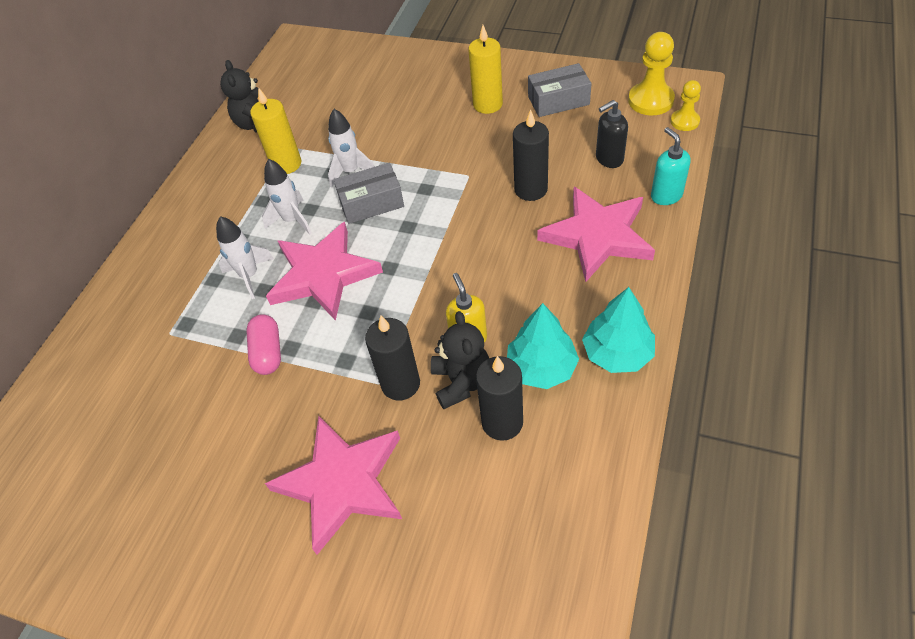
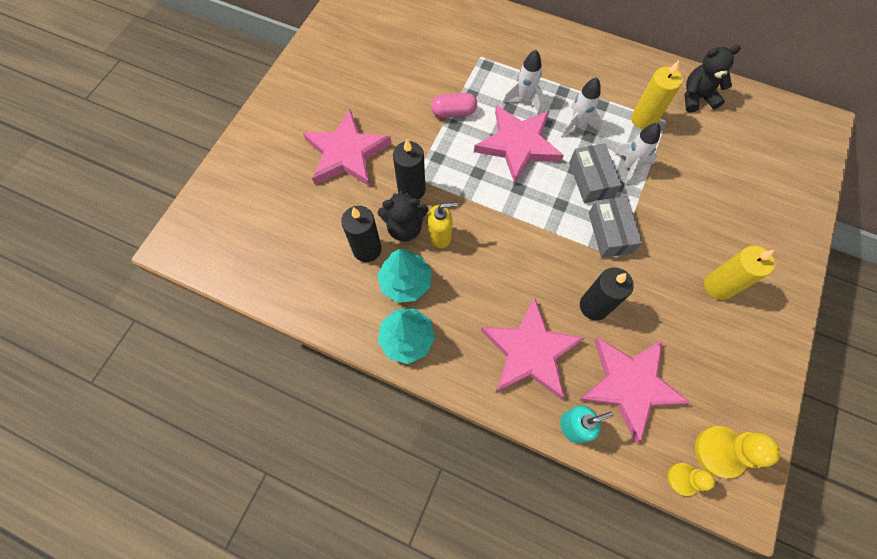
camera: 90 degrees right, 15 degrees up
grey box [528,63,591,117] -> grey box moved to [589,197,642,258]
black soap dispenser [596,100,628,168] -> pink star [579,338,691,443]

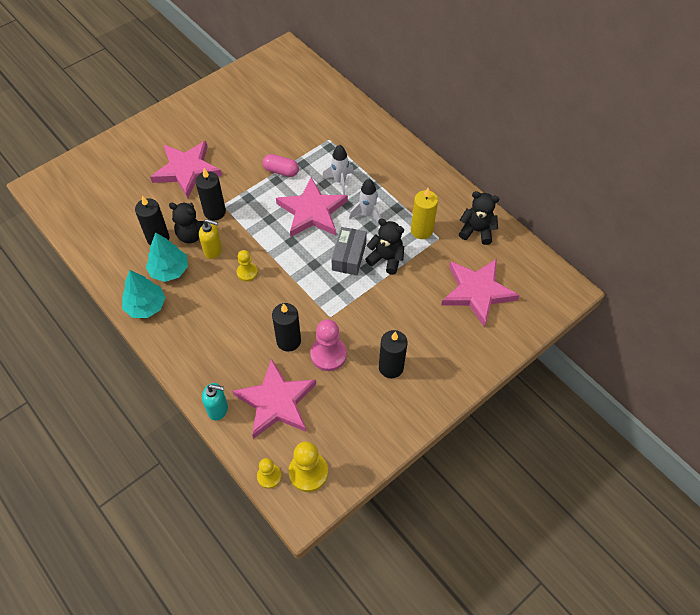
camera: 25 degrees right, 10 degrees down
pink star [481,298,584,399] -> pink star moved to [441,259,520,327]
grey box [589,197,642,258] -> none
white rocket [613,123,661,186] -> black teddy bear [365,219,404,275]
yellow candle [704,246,775,300] -> black candle [379,330,408,378]
none -> yellow pawn [237,250,258,281]
none -> pink pawn [310,319,347,371]

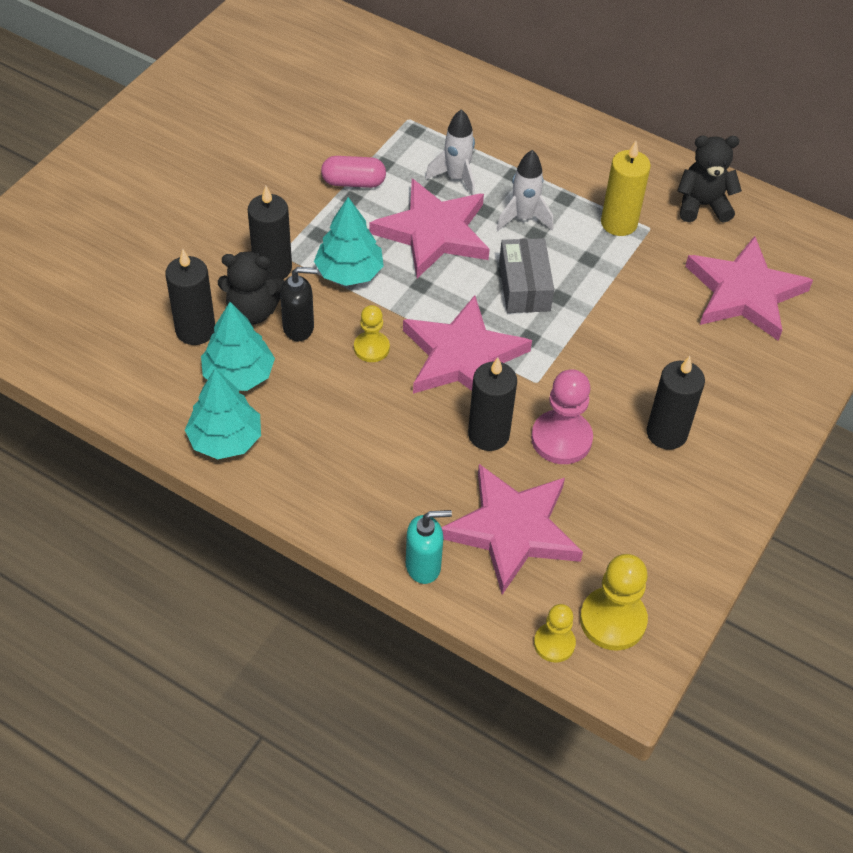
camera: 20 degrees left, 5 degrees down
pink star [150,141,222,198] -> pink star moved to [403,295,532,394]
yellow soap dispenser [199,219,222,259] -> black soap dispenser [280,267,317,341]
black teddy bear [365,219,404,275] -> none
none -> turquoise tree [314,197,384,286]

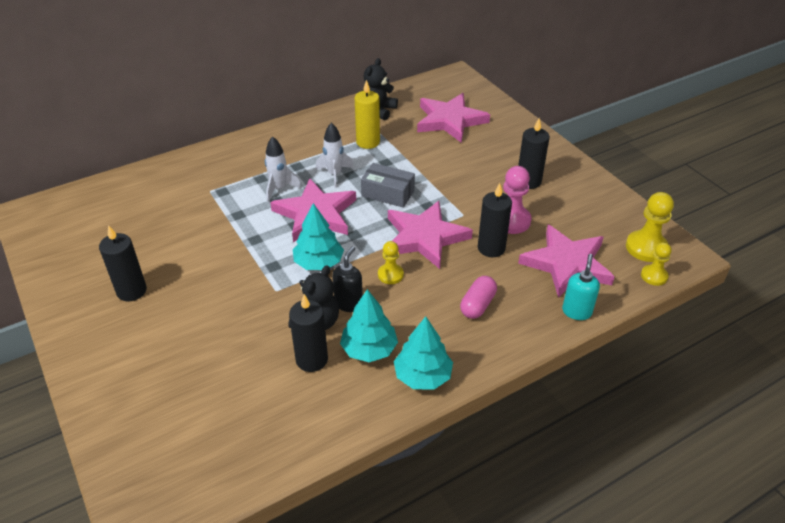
camera: 60 degrees left, 10 degrees down
black candle [248,186,292,280] -> black candle moved to [99,225,147,301]
pink capsule [321,156,386,188] -> pink capsule moved to [460,276,497,319]

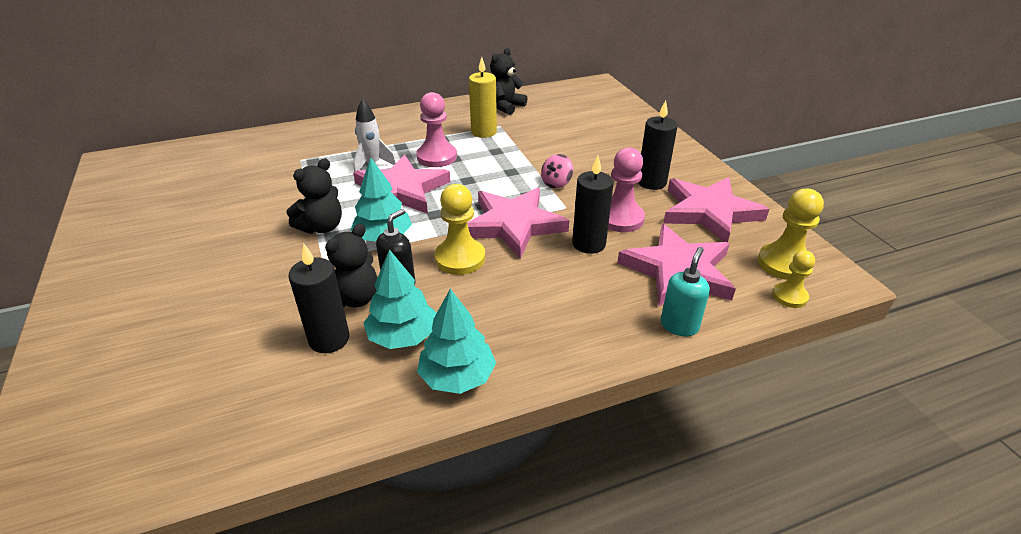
camera: 10 degrees right, 5 degrees down
black candle [99,225,147,301] -> none
white rocket [315,123,353,188] -> pink pawn [416,92,457,167]
grey box [361,163,415,208] -> none
yellow pawn [378,241,404,284] -> yellow pawn [435,184,485,275], size x1.63
pink star [417,93,490,143] -> pink star moved to [663,177,769,242]
pink capsule [460,276,497,319] -> none
none -> black teddy bear [287,158,342,234]
none -> pink spinning top [541,154,573,188]

